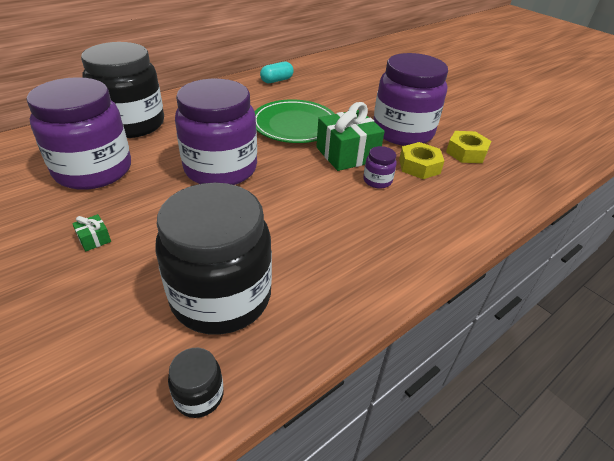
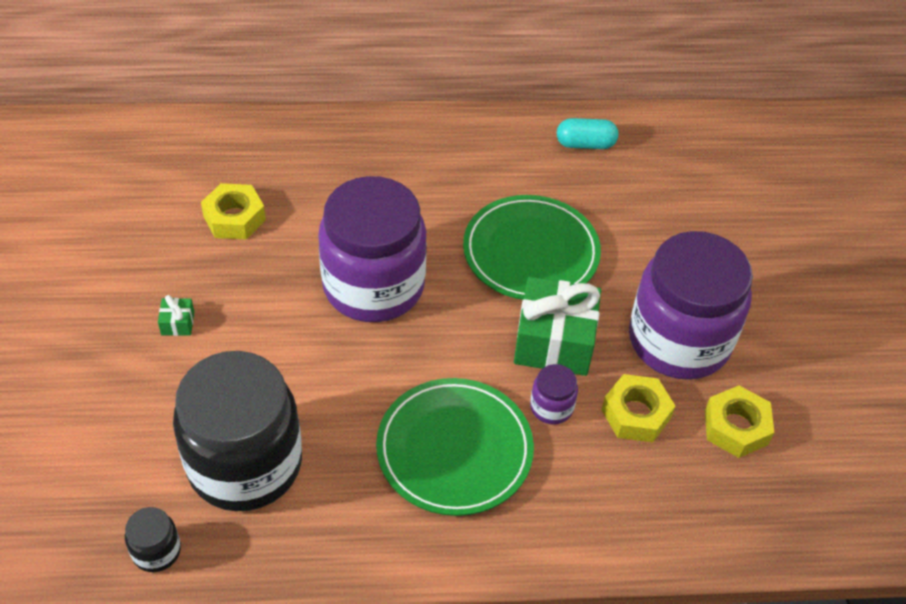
camera: 35 degrees right, 10 degrees up
purple jar [26,77,131,190] -> yellow nut [201,183,266,240]
black jar [81,42,164,138] -> none
none -> green plate [376,378,534,516]

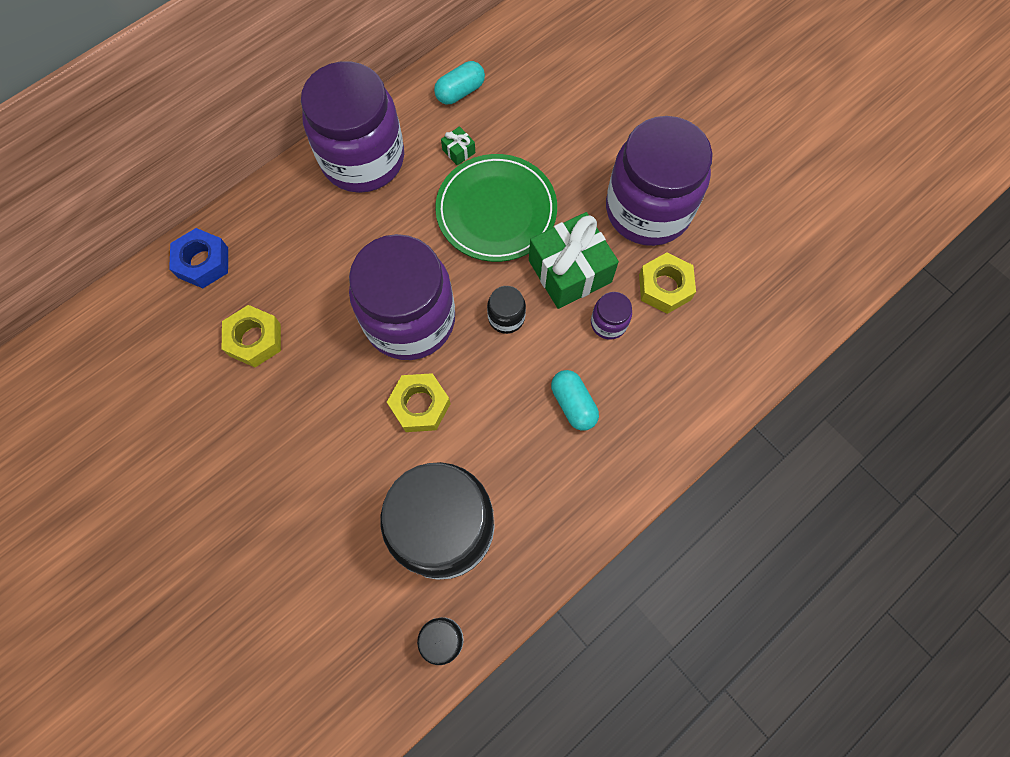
camera: 35 degrees left, 20 degrees up
green gift [158,295,194,336] -> green gift moved to [441,126,475,165]
green plate [376,378,534,516] -> turquoise capsule [551,370,599,431]
yellow nut [705,385,774,458] -> yellow nut moved to [387,373,451,432]
none -> blue nut [169,228,228,288]
none -> purple jar [301,61,404,193]
none -> black jar [487,286,526,334]

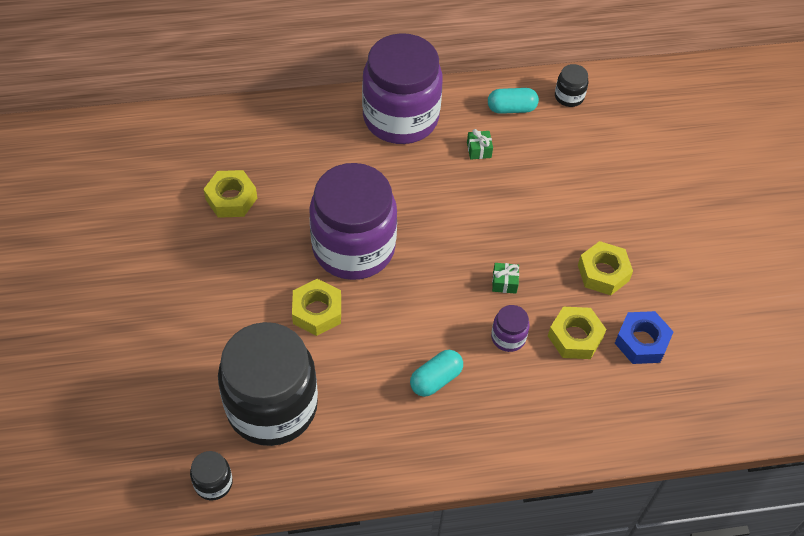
camera: 30 degrees right, 15 degrees down
blue nut [169,228,228,288] -> blue nut moved to [615,311,674,364]
green plate [435,154,557,262] -> none
black jar [487,286,526,334] -> black jar moved to [555,64,589,107]
green gift [529,212,619,309] -> green gift [492,263,519,294], size x0.41
turquoise capsule [551,370,599,431] -> turquoise capsule turned 45 degrees clockwise [410,350,463,397]
purple jar [606,116,713,246] -> yellow nut [578,241,633,295]

